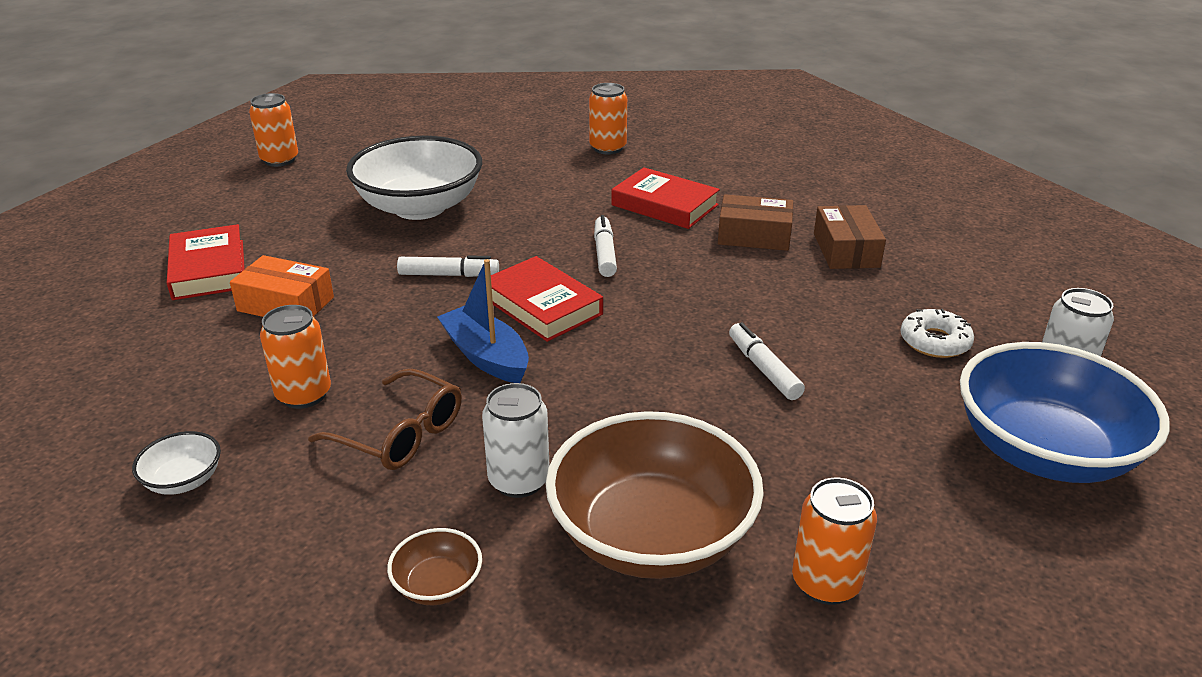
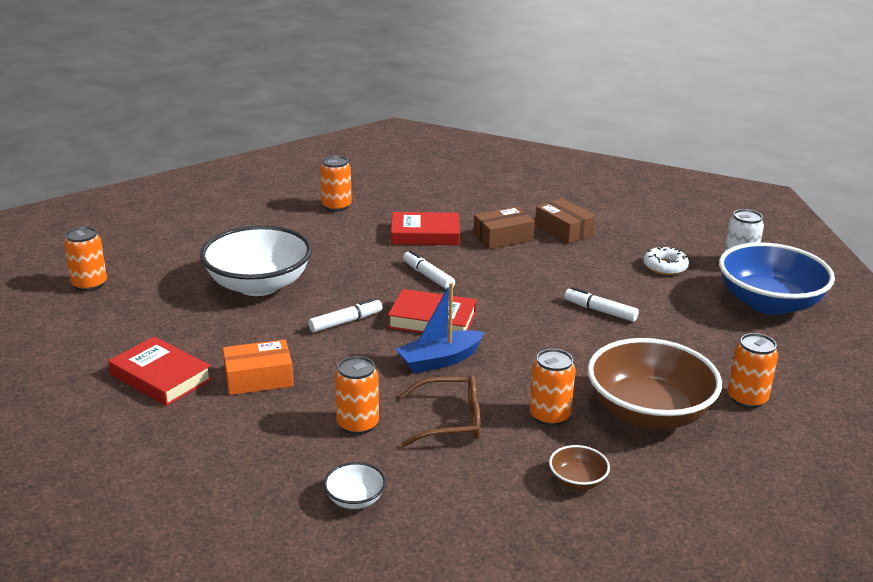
camera: 35 degrees left, 5 degrees down
blue boat [437,259,529,383] -> blue boat turned 45 degrees counterclockwise [396,282,485,374]
white can [482,383,550,498] -> orange can [530,349,576,426]

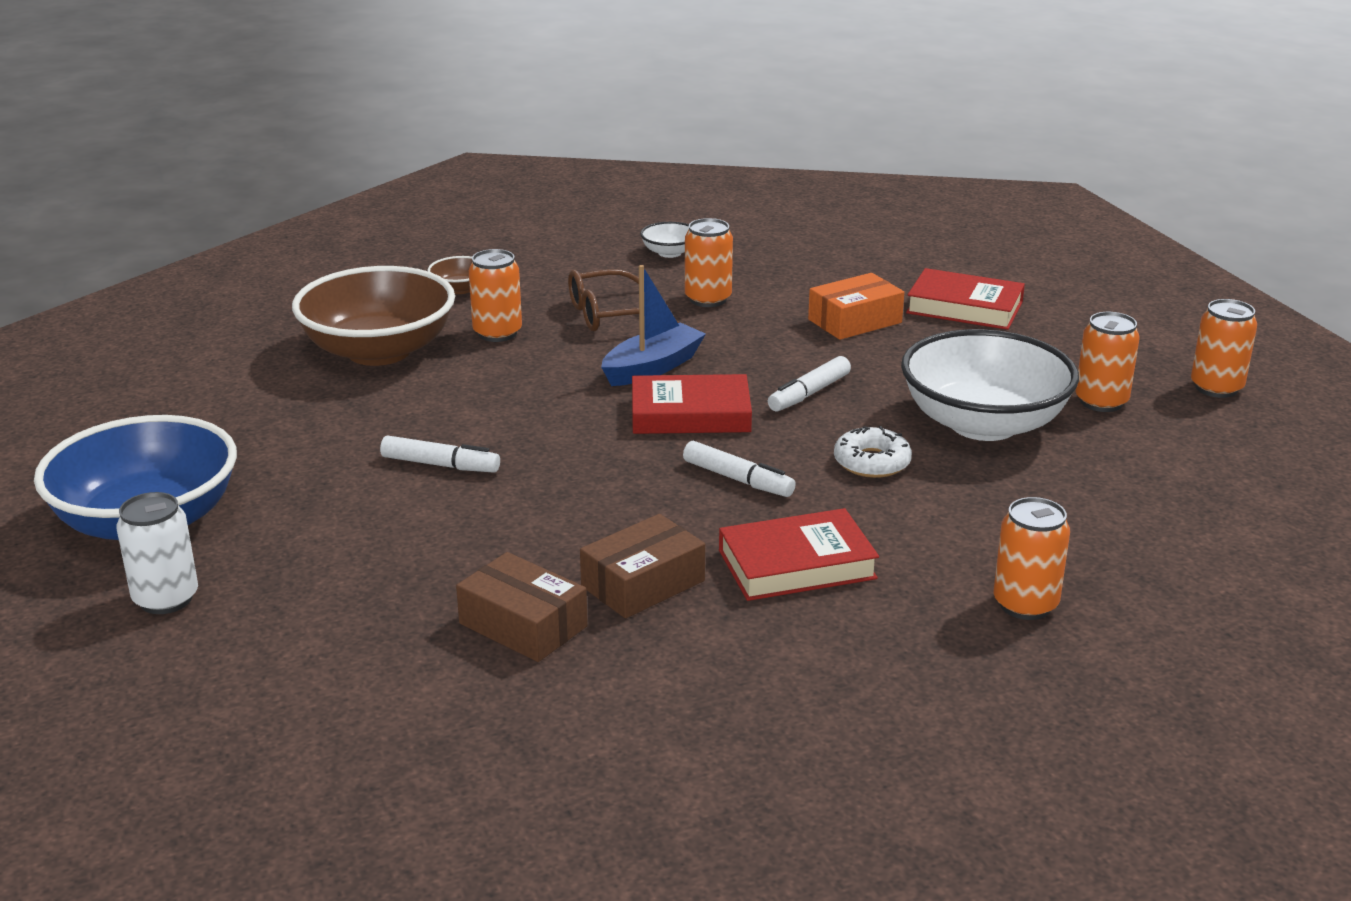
camera: 165 degrees right, 0 degrees up
white donut [643,246,689,275] -> white donut moved to [834,426,912,478]
orange can [728,333,778,409] -> orange can moved to [1075,312,1140,412]

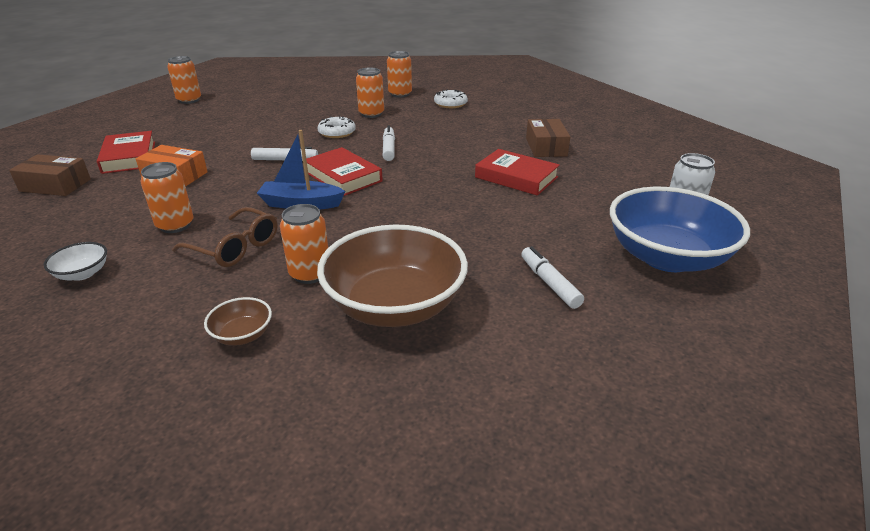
camera: 130 degrees left, 5 degrees up
white marker [380,435,500,473] -> white marker moved to [521,246,584,309]
brown box [580,514,705,619] -> brown box moved to [9,154,91,196]
red book [719,508,879,601] -> red book moved to [475,149,560,196]
white bowl [901,329,1079,441] -> none
orange can [1075,312,1140,412] -> orange can moved to [356,68,384,118]
none -> white donut [434,89,468,108]

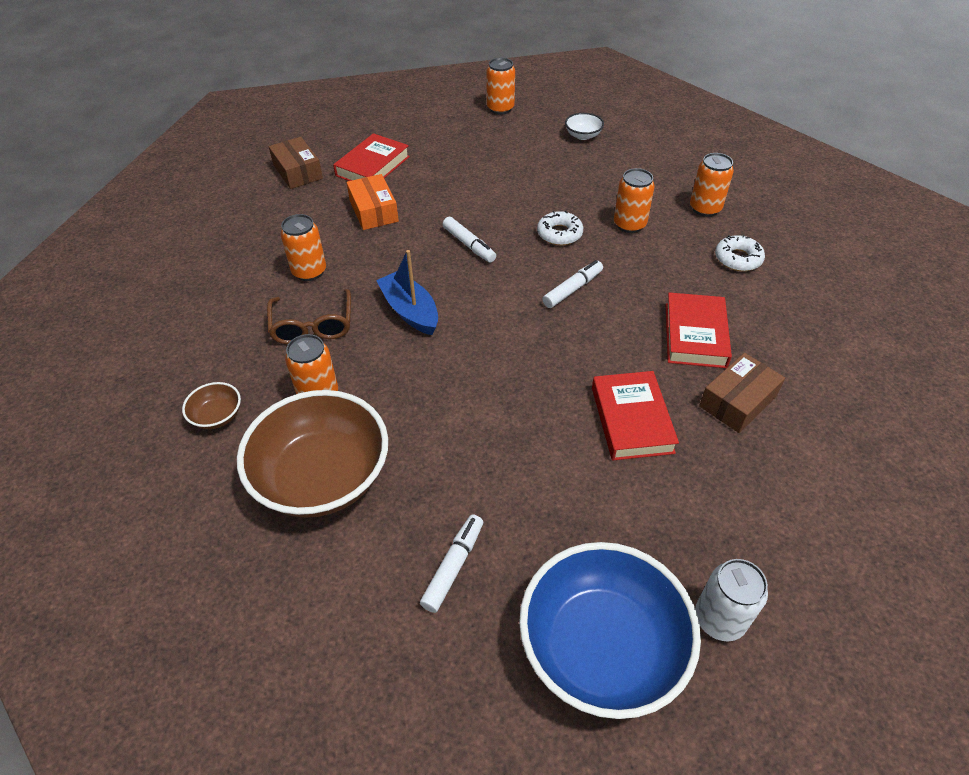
camera: 50 degrees right, 15 degrees up
white bowl [43,242,107,281] -> white bowl moved to [565,113,604,140]
red book [306,147,383,196] -> red book moved to [666,292,732,368]

